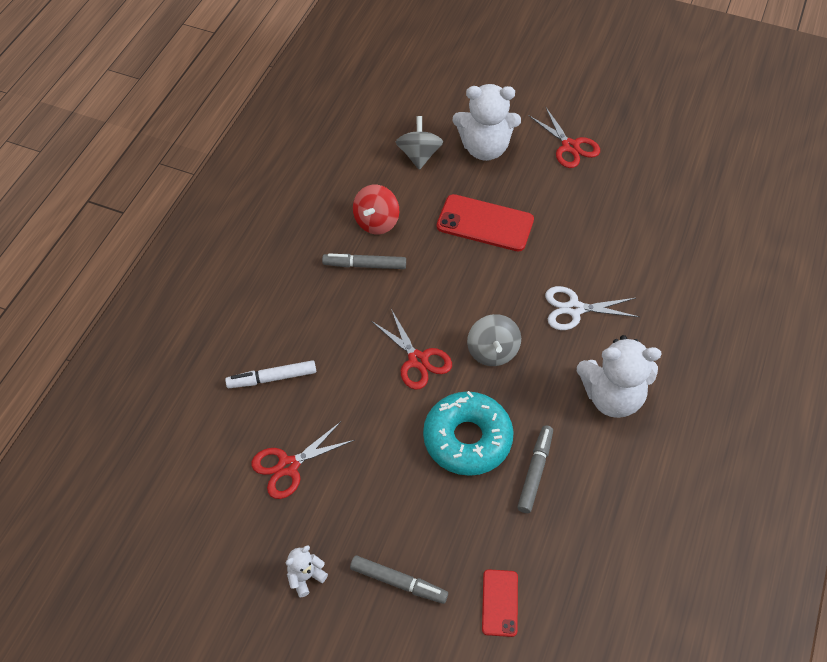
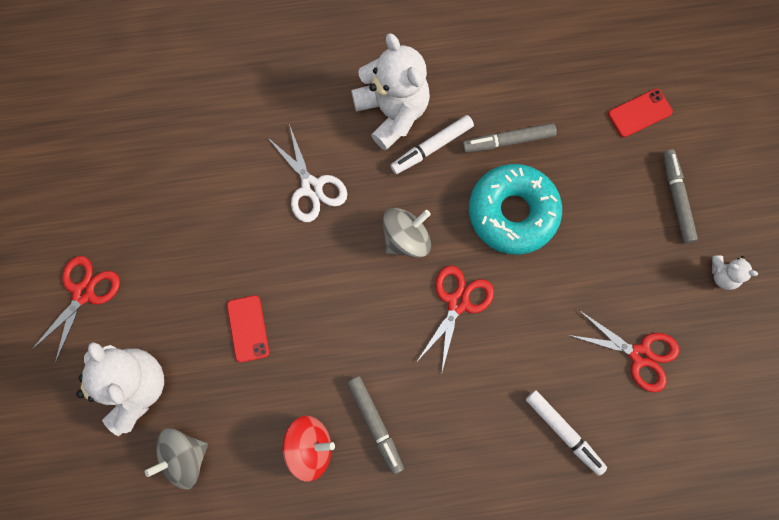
camera: 120 degrees left, 20 degrees up
red phone [437,194,534,252] -> red phone [227,295,269,363], size x0.57
none -> white marker [390,115,474,174]

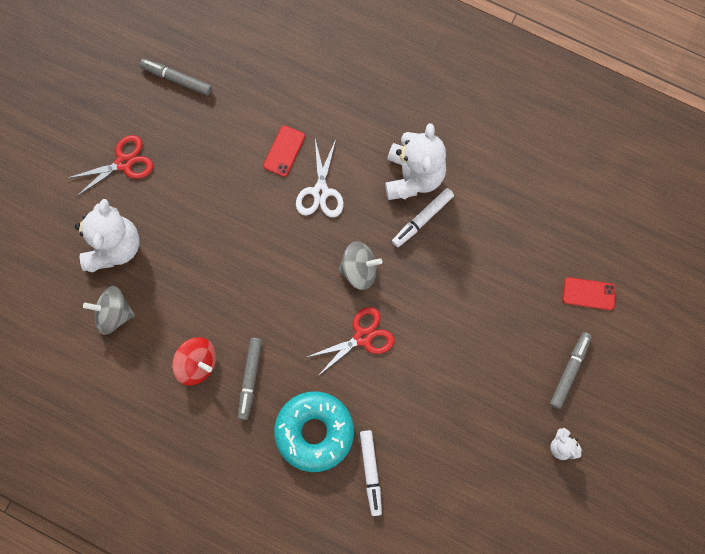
camera: 35 degrees right, 0 degrees up
red phone [227,295,269,363] -> red phone moved to [263,125,305,177]
white marker [390,115,474,174] -> white marker turned 45 degrees counterclockwise [392,188,454,247]
grey marker [462,123,557,153] -> grey marker moved to [140,59,212,96]
turquoise donut [469,164,562,255] -> turquoise donut moved to [274,391,354,472]
red scissors [569,310,679,393] -> none

